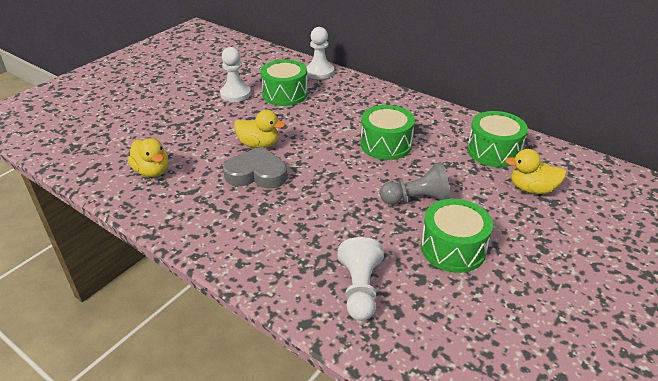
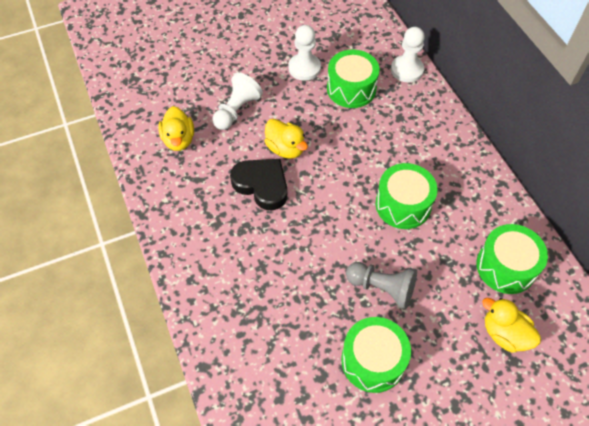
camera: 30 degrees right, 20 degrees up
grey heart [223,146,288,189] -> black heart [230,159,287,210]
white pawn [338,237,384,321] -> white pawn moved to [212,72,263,130]

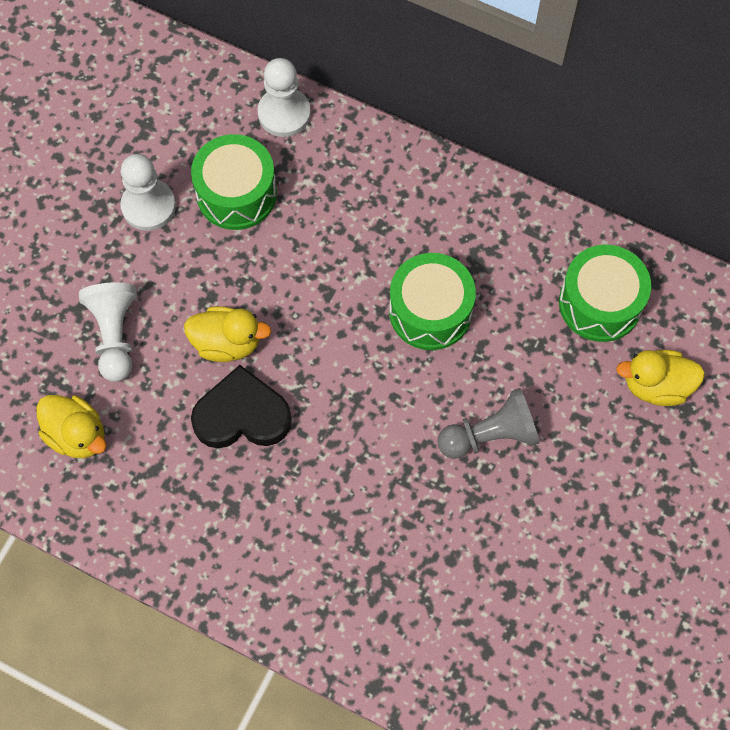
camera: 40 degrees left, 10 degrees up
green drum [341,317,411,393] -> none

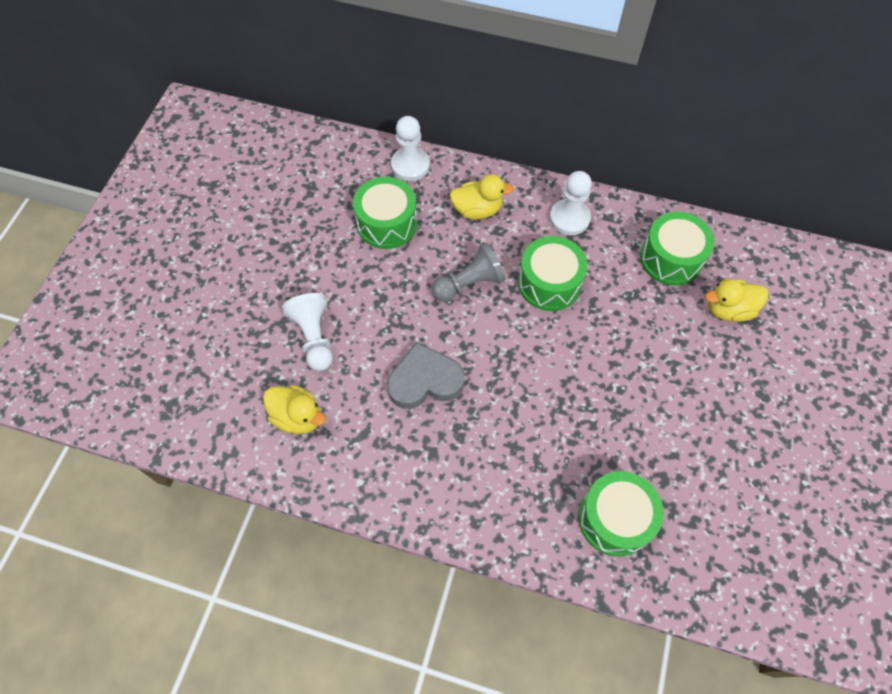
camera: 10 degrees left, 5 degrees down
white pawn [120,154,176,231] -> white pawn moved to [550,171,592,235]
yellow duck [184,306,271,362] -> yellow duck moved to [449,174,514,220]
black heart [191,365,292,448] -> grey heart [387,342,465,409]
grey pawn [437,388,540,459] -> grey pawn moved to [431,242,506,302]
none -> green drum [578,471,664,556]

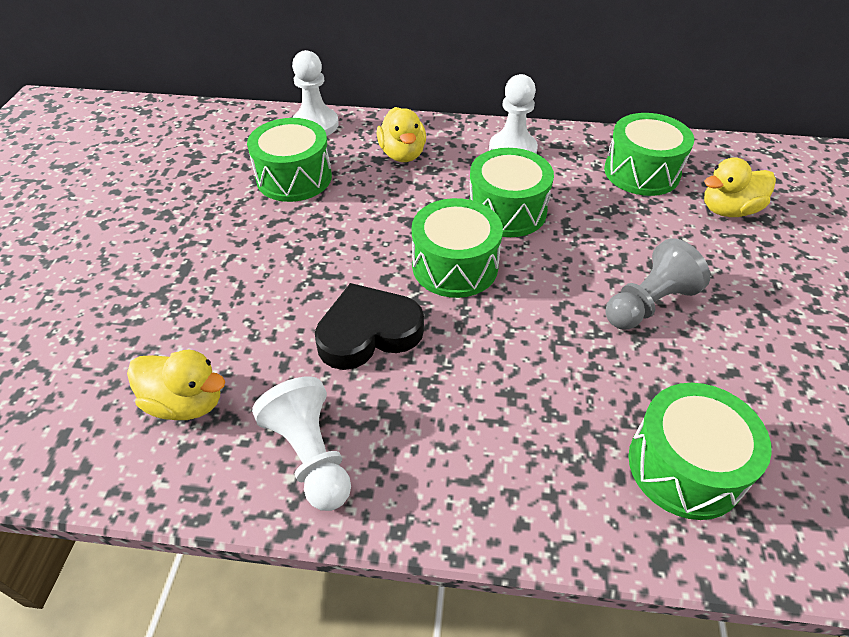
camera: 10 degrees left, 15 degrees down
white pawn [282,293,333,371] -> white pawn moved to [252,376,351,511]
grey heart [387,342,465,409] -> black heart [315,283,424,370]
grey pawn [431,242,506,302] -> grey pawn moved to [605,238,710,330]
yellow duck [449,174,514,220] -> yellow duck turned 90 degrees clockwise [376,107,426,162]
none -> green drum [412,198,503,298]

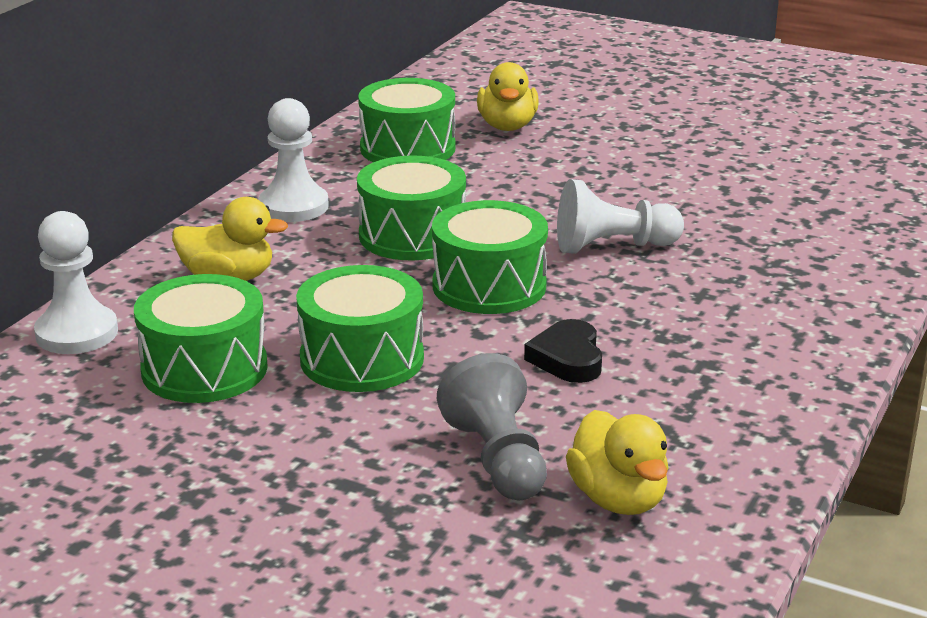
camera: 70 degrees left, 20 degrees down
yellow duck [127,350,225,420] -> yellow duck turned 120 degrees clockwise [566,410,669,515]
white pawn [252,376,351,511] -> white pawn moved to [557,179,684,254]
black heart [315,283,424,370] -> black heart [524,319,602,383], size x0.64
grey pawn [605,238,710,330] -> grey pawn moved to [437,353,547,500]
green drum [628,383,772,520] -> green drum moved to [296,265,424,392]

